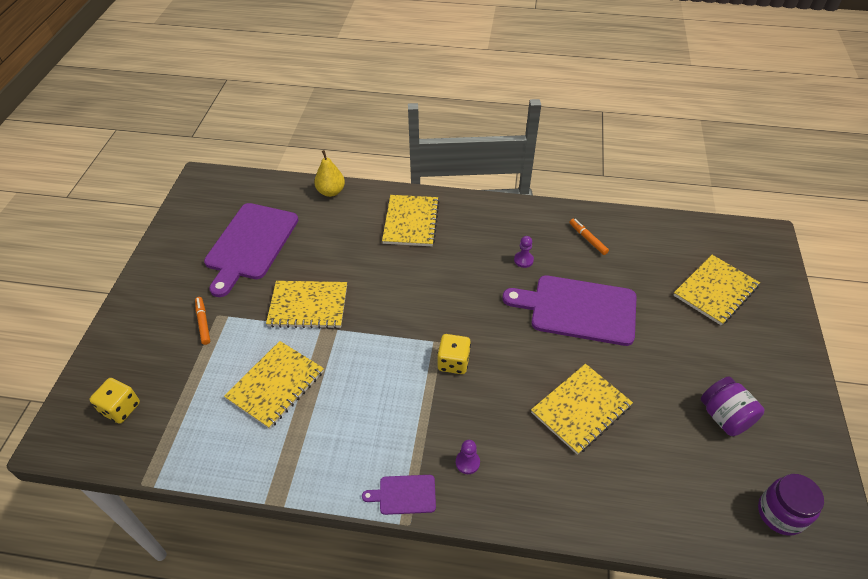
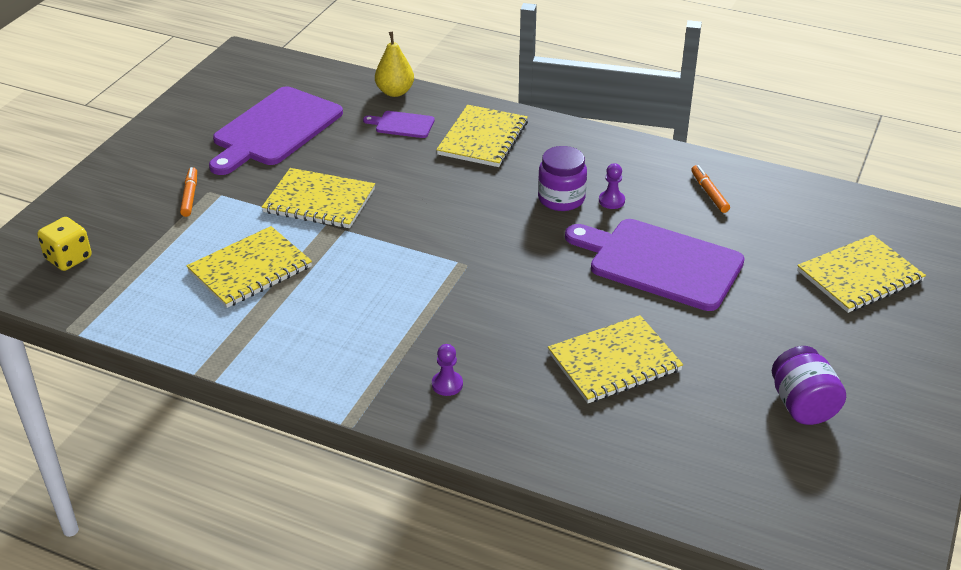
camera: 15 degrees right, 10 degrees down
purple cutting board [362,475,436,515] -> purple cutting board moved to [363,111,435,138]
yellow dice [437,334,471,374] -> none
purple jar [758,474,824,535] -> purple jar moved to [538,146,587,211]

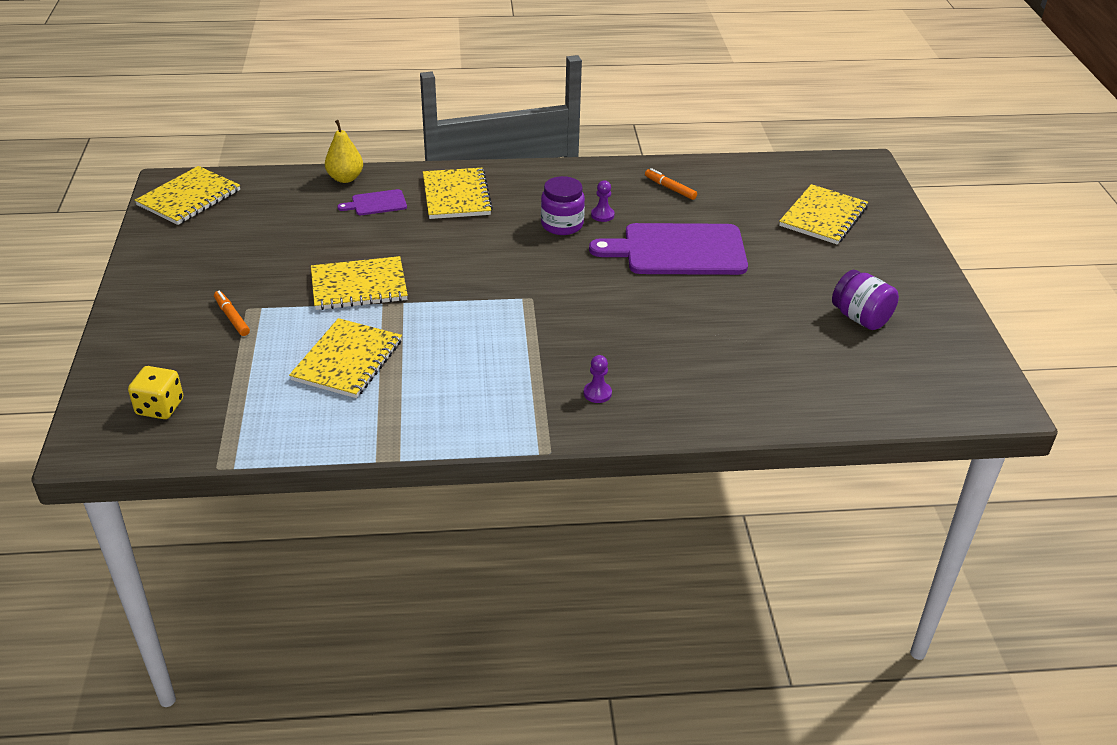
camera: 30 degrees left, 0 degrees up
purple cutting board [209,87,343,175] -> none
yellow notebook [548,315,683,403] -> yellow notebook moved to [135,166,240,225]

